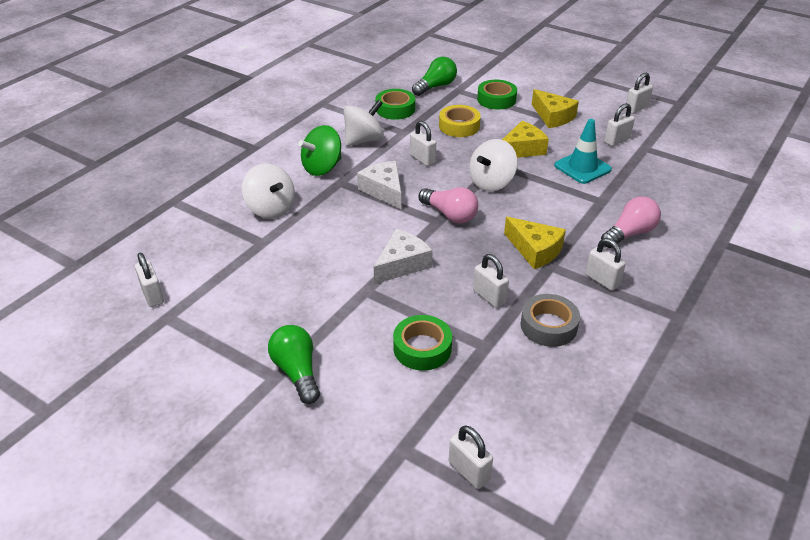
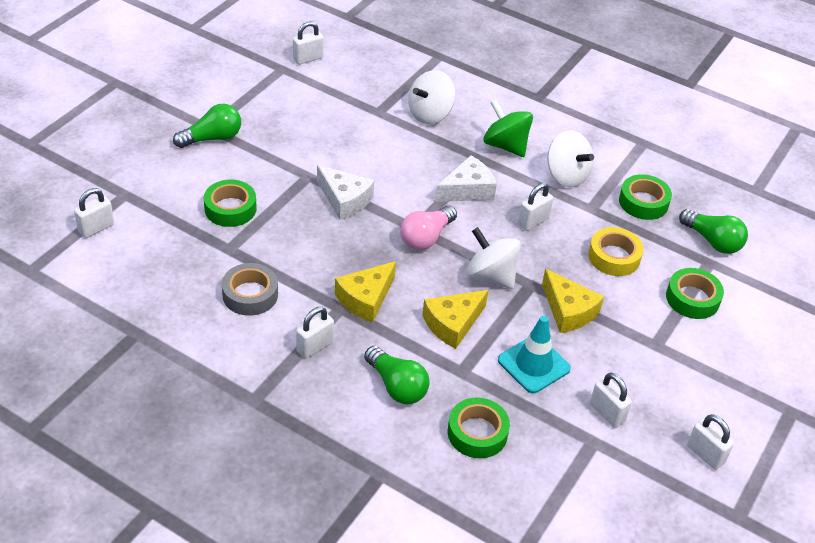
camera: 85 degrees right, 5 degrees up
white padlock [473,254,509,308] -> none
yellow cheese [532,89,579,128] -> yellow cheese moved to [422,290,488,349]
pink light bulb [601,196,661,248] -> green light bulb [364,346,429,404]
none -> green tape [448,397,510,458]

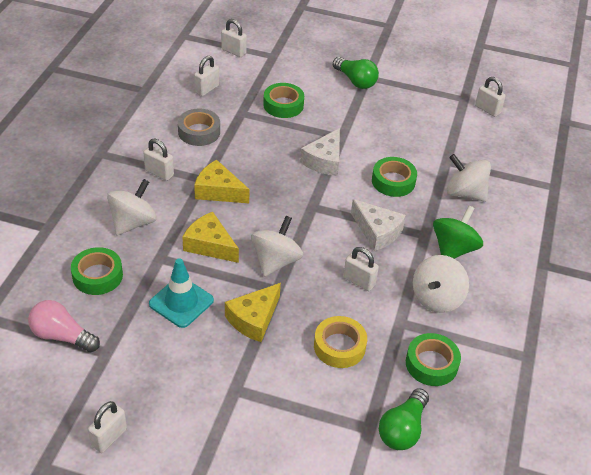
camera: 75 degrees right, 0 degrees up
green light bulb [364,346,429,404] -> white spinning top [107,179,157,236]
pink light bulb [400,205,457,250] -> pink light bulb moved to [28,300,100,352]
white padlock [590,373,632,428] -> white padlock moved to [194,56,219,96]
green tape [666,268,724,319] -> green tape moved to [372,157,417,197]

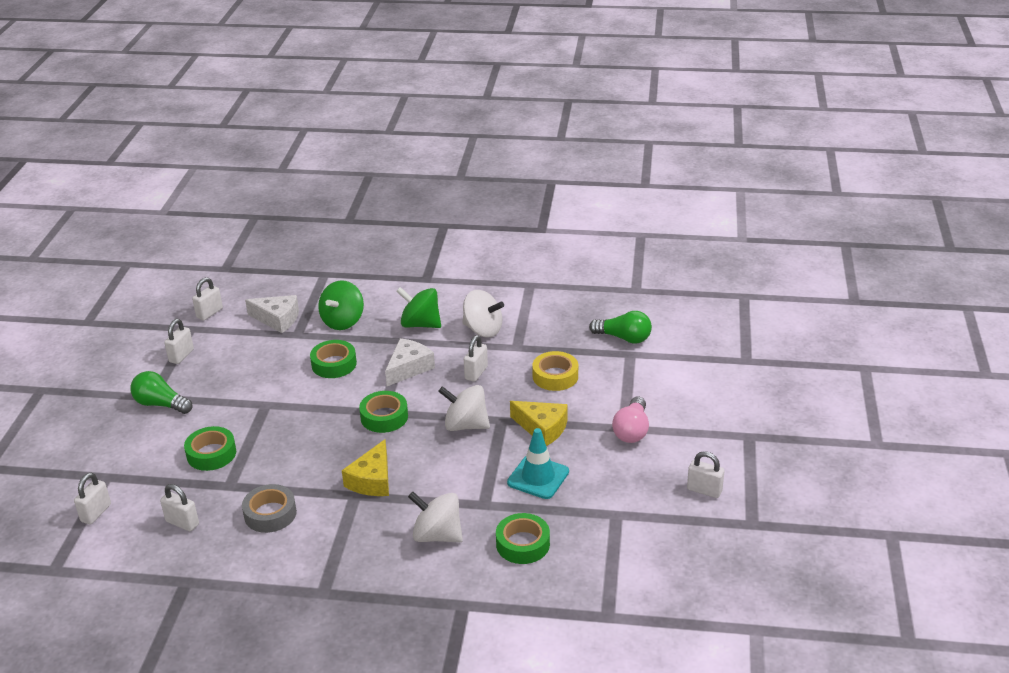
camera: 95 degrees left, 10 degrees down
pink light bulb [28,300,100,352] -> pink light bulb moved to [612,396,649,443]
white padlock [143,139,174,181] -> white padlock moved to [164,319,194,364]
yellow cheese [182,212,239,263] -> none
white cheese [300,128,340,176] -> white cheese moved to [245,295,299,333]
green light bulb [333,57,379,89] -> green light bulb turned 105 degrees counterclockwise [130,371,193,414]
green tape [406,333,461,386] -> green tape moved to [359,391,408,433]
white spinning top [447,154,491,202] -> green spinning top [318,280,364,330]

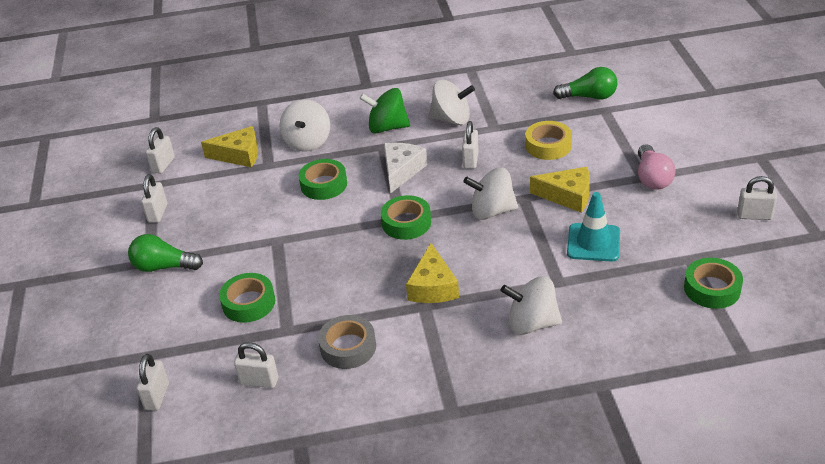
camera: 15 degrees left, 5 degrees up
white cheese [245,295,299,333] -> yellow cheese [201,126,258,167]
green spinning top [318,280,364,330] -> white spinning top [279,99,330,152]
green tape [496,513,550,564] -> green tape moved to [684,258,743,309]

